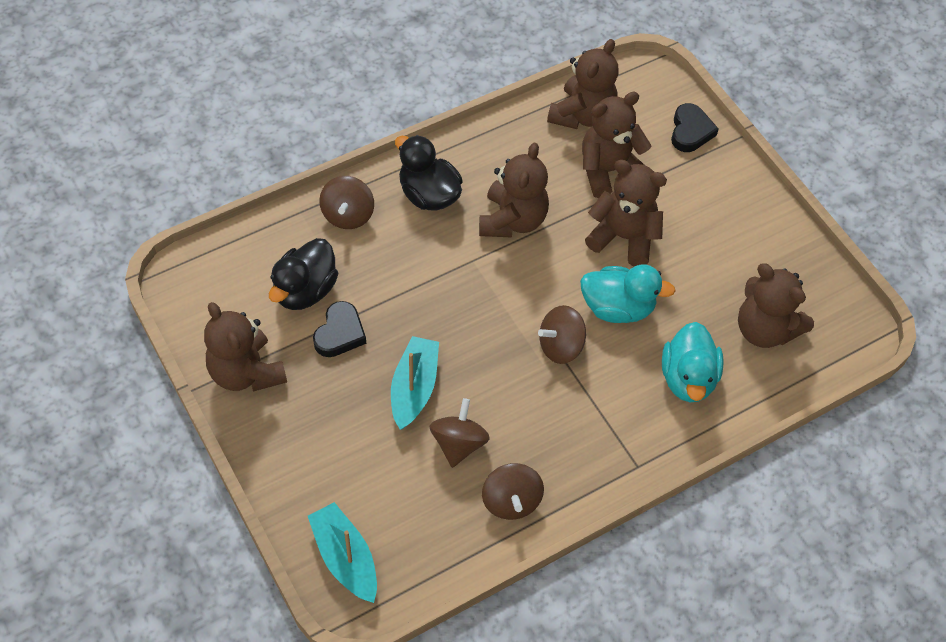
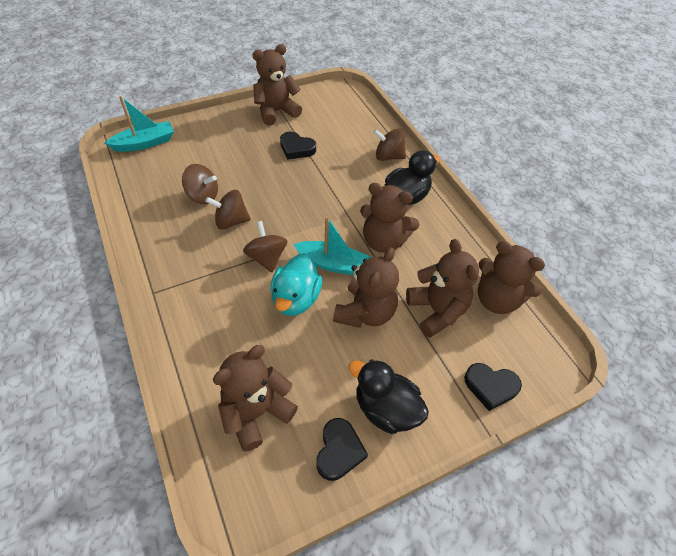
camera: 95 degrees right, 5 degrees down
black duck [269,238,338,310] -> black duck moved to [348,359,429,434]
turquoise boat [391,336,439,430] -> turquoise boat moved to [293,216,371,276]
brown spinning top [482,463,544,520] -> brown spinning top moved to [205,190,251,229]
turquoise duck [662,322,724,402] -> none
none -> black heart [316,418,368,481]

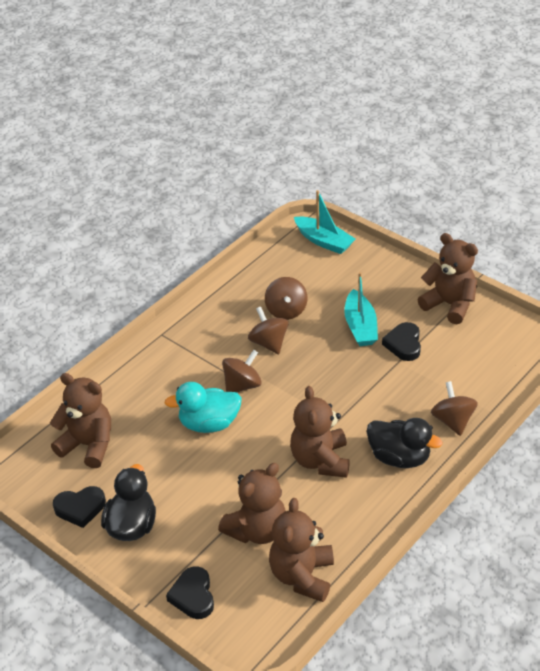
camera: 70 degrees right, 10 degrees down
turquoise boat [293,216,371,276] -> turquoise boat moved to [344,272,378,346]
brown teddy bear [333,247,399,328] -> none

